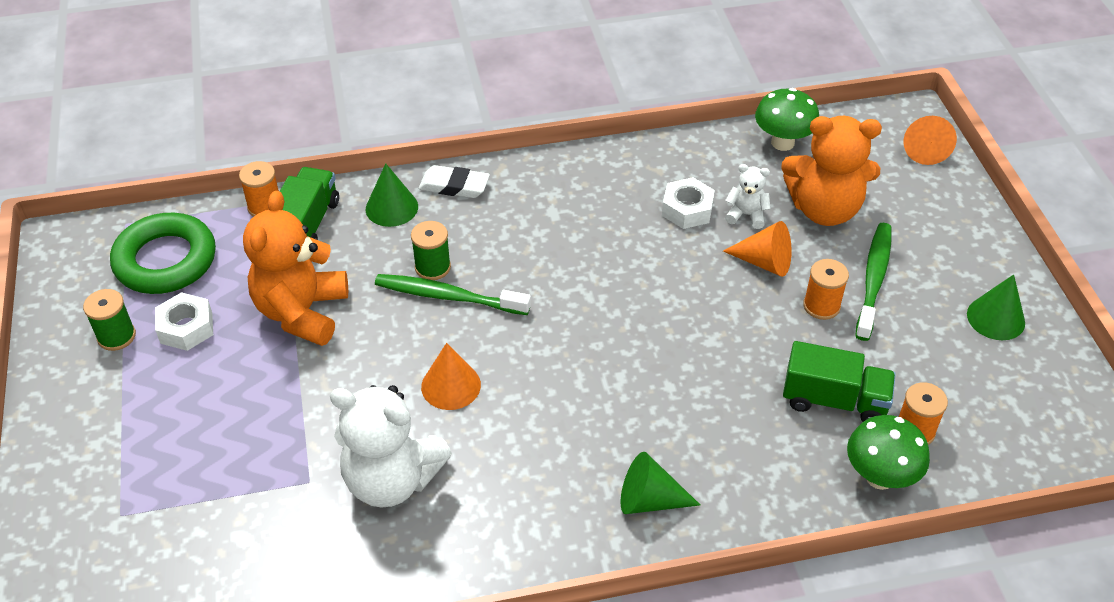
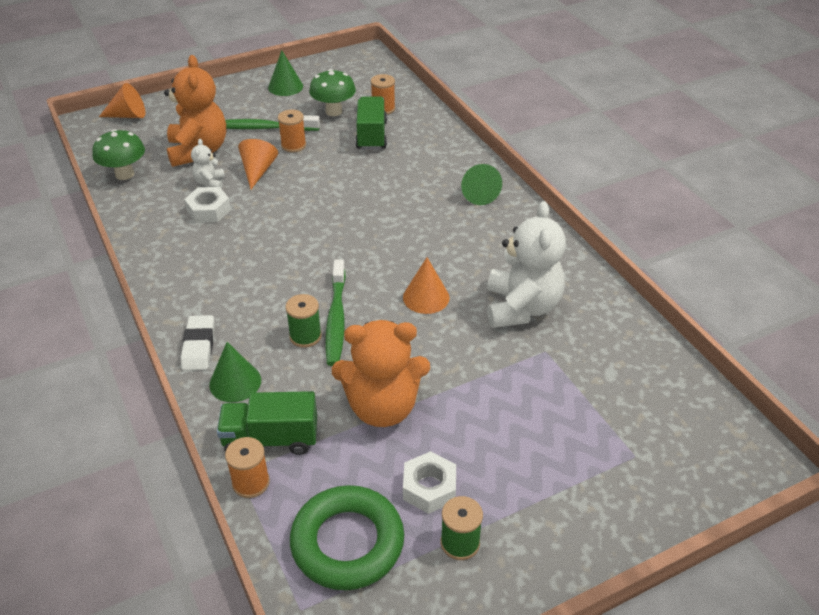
camera: 105 degrees left, 5 degrees down
green mushroom [847,415,930,490] -> green mushroom moved to [309,69,356,116]

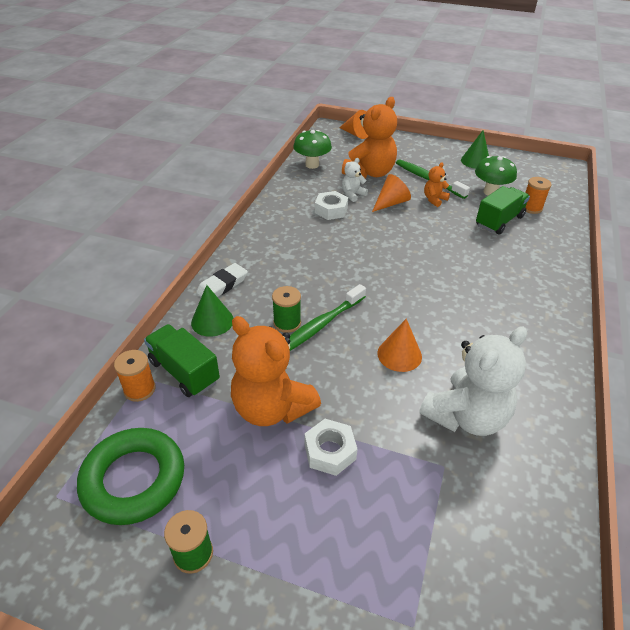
camera: 45 degrees right, 0 degrees up
orange spool [278,110,306,153] -> orange teddy bear [424,162,450,207]
white nut [403,451,456,514] -> white nut moved to [305,419,358,476]
green cone [461,164,502,205] -> none

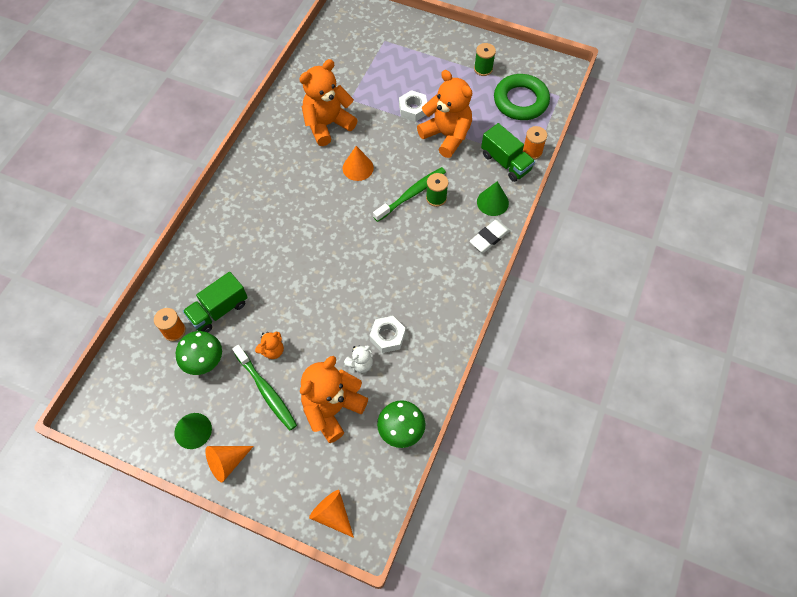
camera: 175 degrees left, 20 degrees up
orange cone [372,174,411,212] -> orange cone moved to [205,446,254,482]
white teddy bear [419,327,527,436] -> orange teddy bear [299,59,358,146]

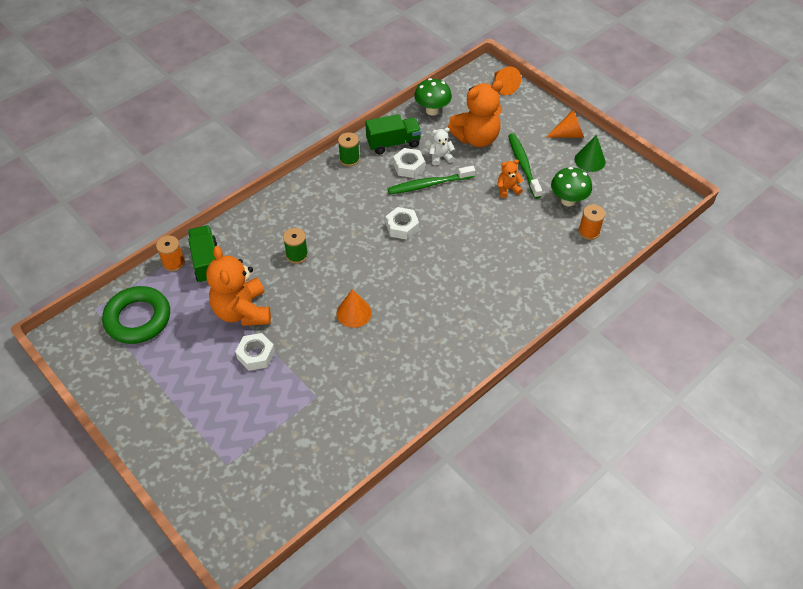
camera: 155 degrees left, 10 degrees down
green truck [183,272,248,332] -> green truck moved to [365,114,421,154]
orange teddy bear [299,59,358,146] -> none
green toothbrush [373,167,446,222] -> green toothbrush moved to [387,166,475,194]
white eraser [469,220,510,252] -> none
green spool [474,43,496,76] -> green spool moved to [338,132,360,166]
green cone [477,181,509,216] -> none
none -> white nut [386,207,419,240]

